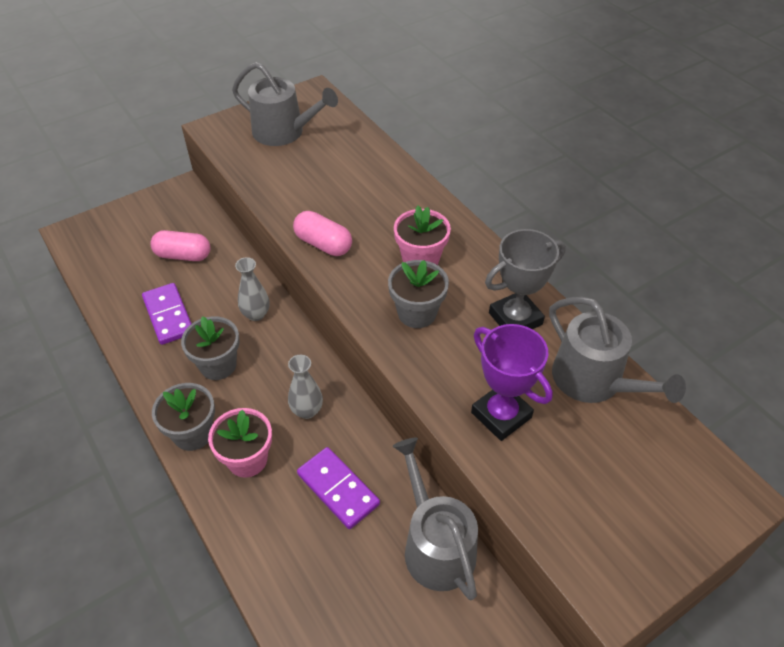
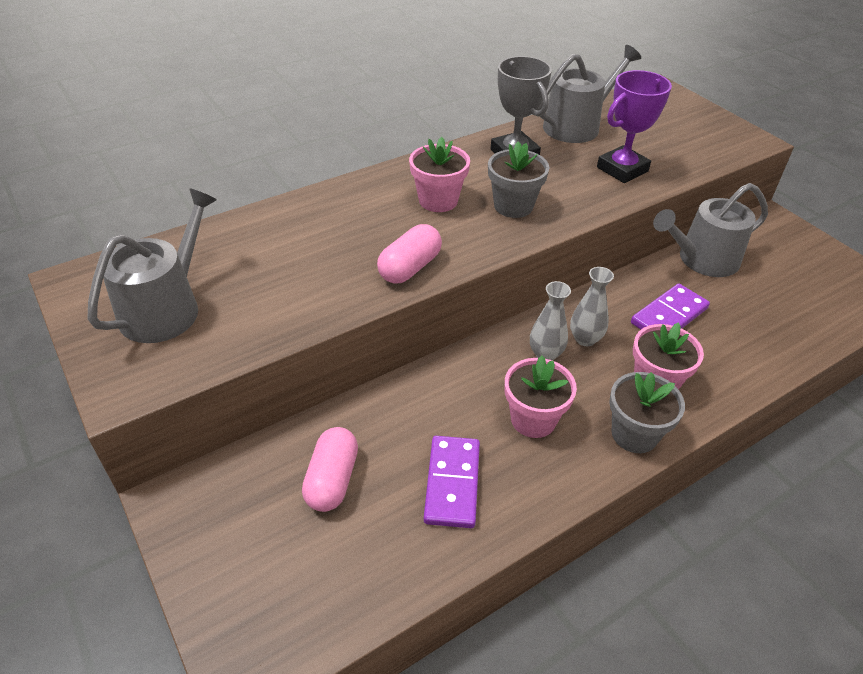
camera: 90 degrees left, 5 degrees down
purple domino [142,283,192,345] -> purple domino turned 60 degrees counterclockwise [424,436,480,528]
grey flower pot [181,316,240,380] -> pink flower pot [505,356,577,438]
grey vase [235,257,270,321] -> grey vase moved to [530,281,571,361]

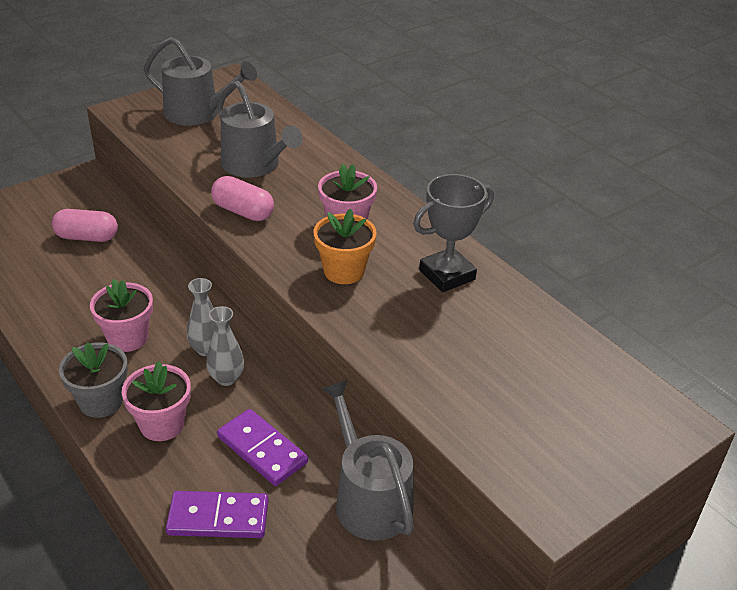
camera: 85 degrees right, 5 degrees down
purple domino [424,436,480,528] -> purple domino moved to [166,491,268,538]
grey flower pot [488,141,549,218] -> orange flower pot [313,209,377,284]
grey watering can [538,45,641,143] -> grey watering can moved to [217,81,303,178]
purple trophy [597,70,672,183] -> none

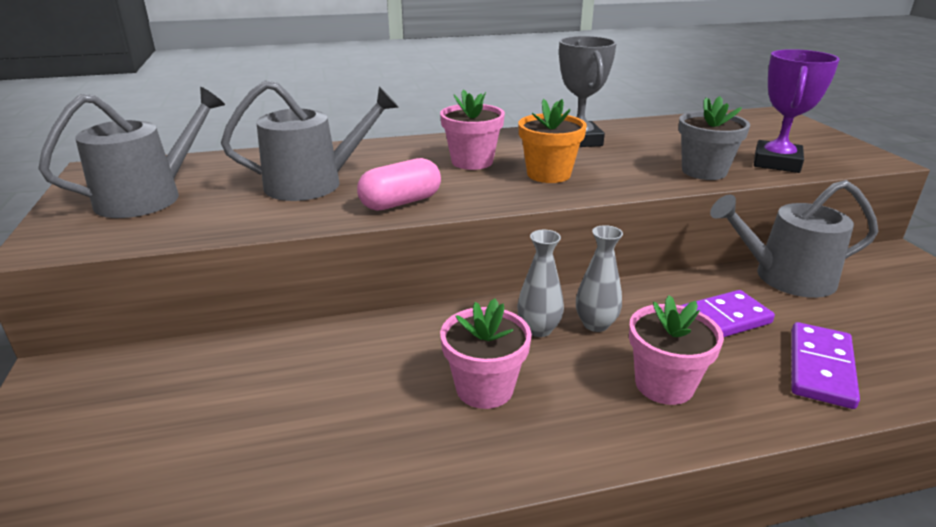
camera: 65 degrees left, 10 degrees down
pink capsule [52,209,118,242] -> none
grey flower pot [59,342,128,418] -> grey flower pot moved to [678,96,750,180]
none -> purple trophy [754,49,840,173]

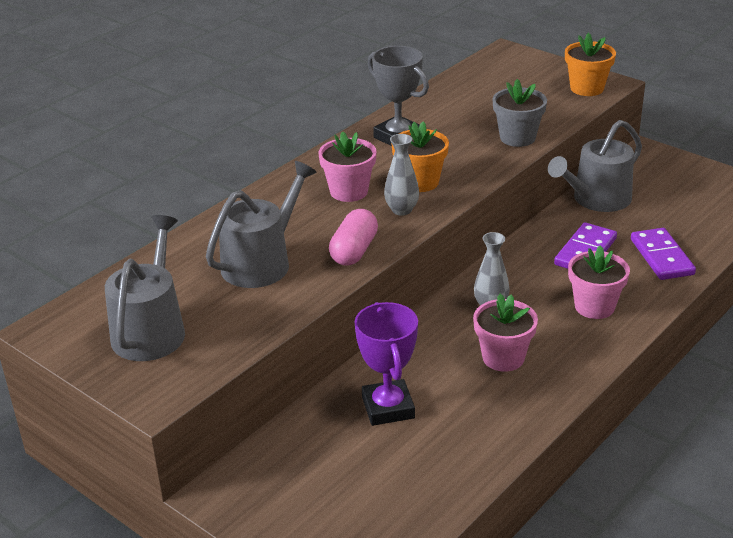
camera: 35 degrees left, 5 degrees up
grey vase [576,225,623,332] -> grey vase moved to [384,134,419,216]
purple trophy [754,49,840,173] -> purple trophy moved to [355,302,418,426]
none -> orange flower pot [565,32,616,96]

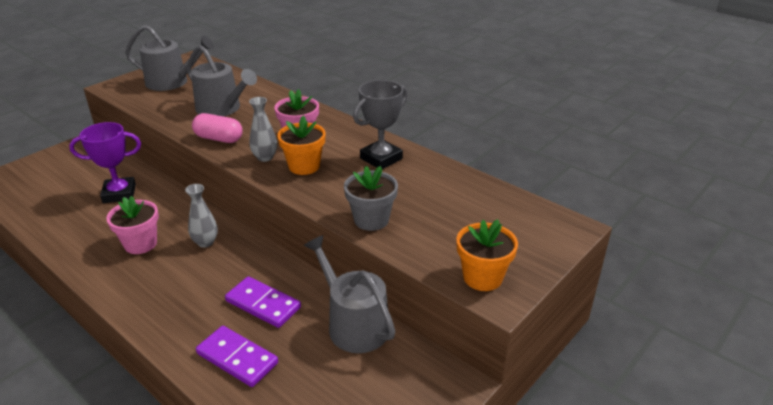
camera: 90 degrees right, 0 degrees up
pink flower pot [568,245,630,319] -> none
purple domino [631,228,696,280] -> purple domino turned 45 degrees clockwise [196,326,278,387]

